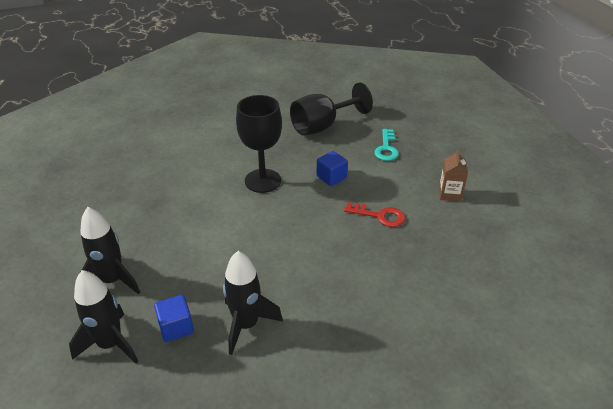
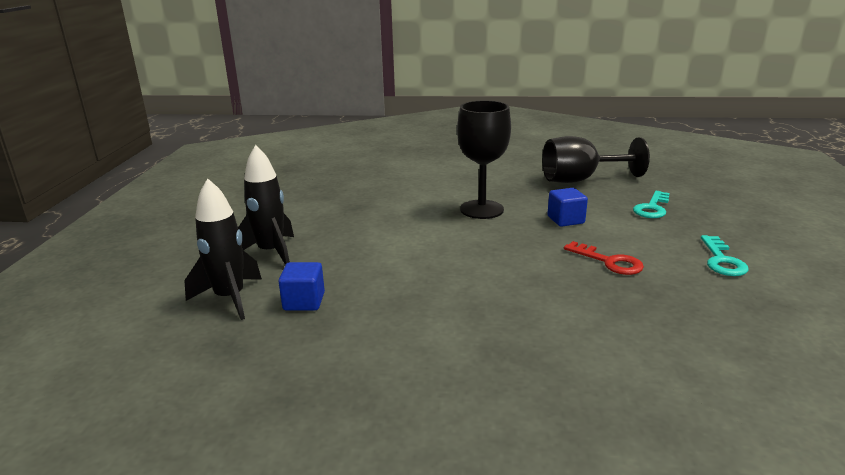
camera: 25 degrees right, 15 degrees down
black rocket [223,251,283,355] -> none
brown carton [439,149,468,202] -> turquoise key [701,235,749,276]

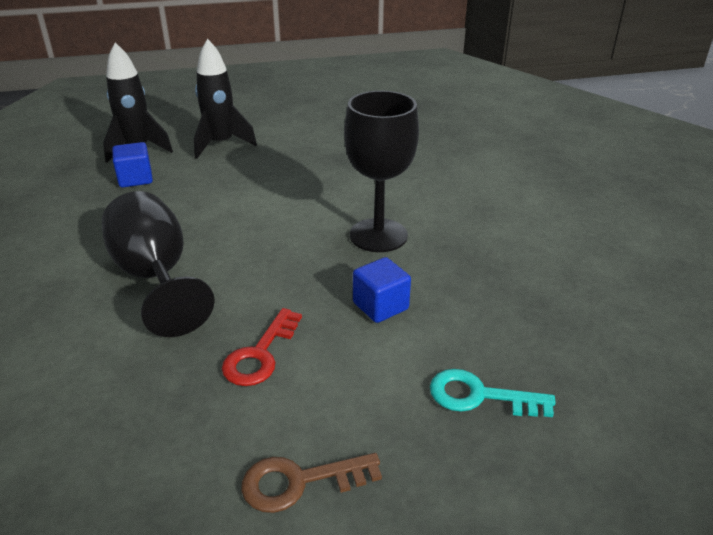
camera: 70 degrees right, 10 degrees up
black goblet [542,136,650,183] -> black goblet moved to [102,191,215,337]
turquoise key [701,235,749,276] -> brown key [241,453,382,513]

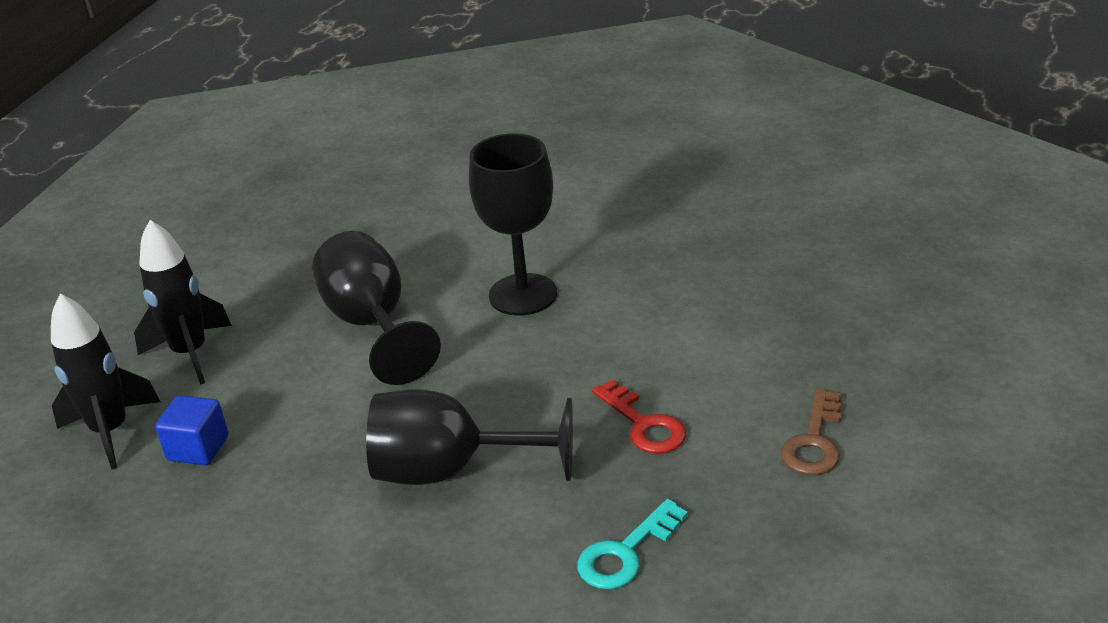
camera: 55 degrees left, 0 degrees up
blue cube [353,257,411,323] -> none
turquoise key [430,369,556,417] -> turquoise key moved to [577,499,688,589]
none -> black goblet [312,231,441,385]

